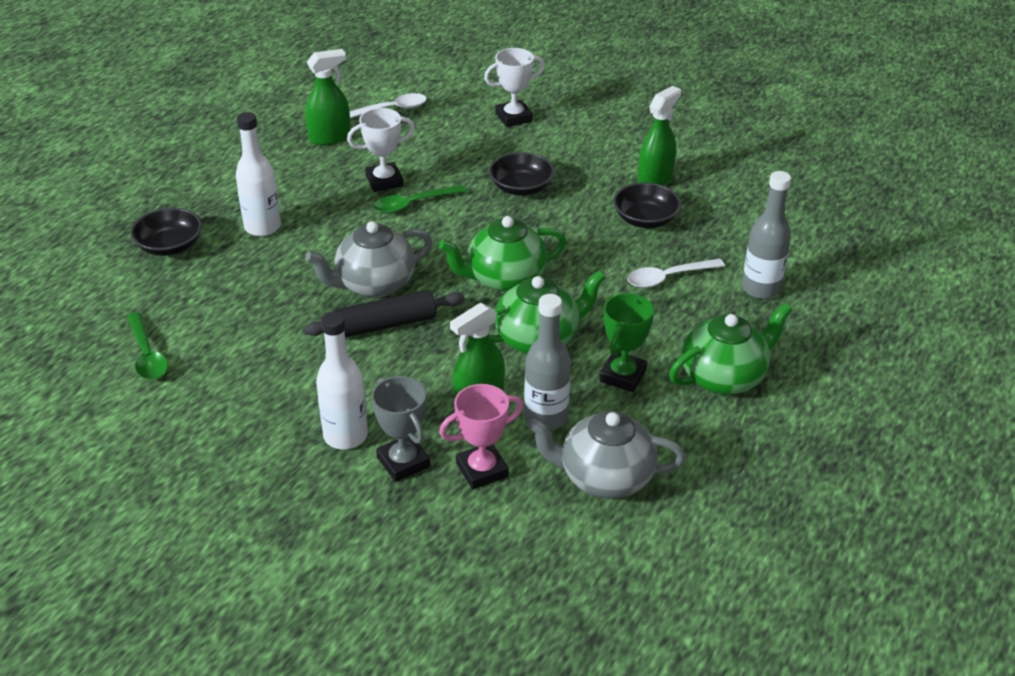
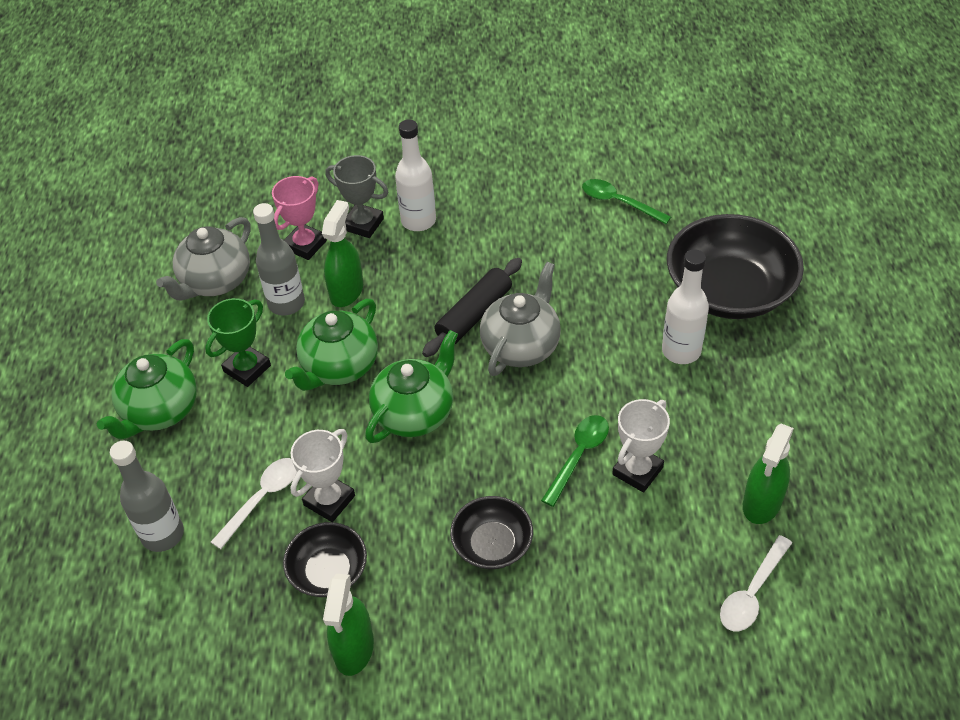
camera: 150 degrees right, 10 degrees up
black bowl [130,208,202,256] -> black bowl [667,214,804,319], size x1.88
white trophy [484,48,544,127] -> white trophy moved to [290,429,355,522]
grey teapot [526,411,686,498] -> grey teapot turned 150 degrees clockwise [156,217,251,300]
green trophy [599,293,654,392] -> green trophy turned 45 degrees clockwise [205,298,271,387]

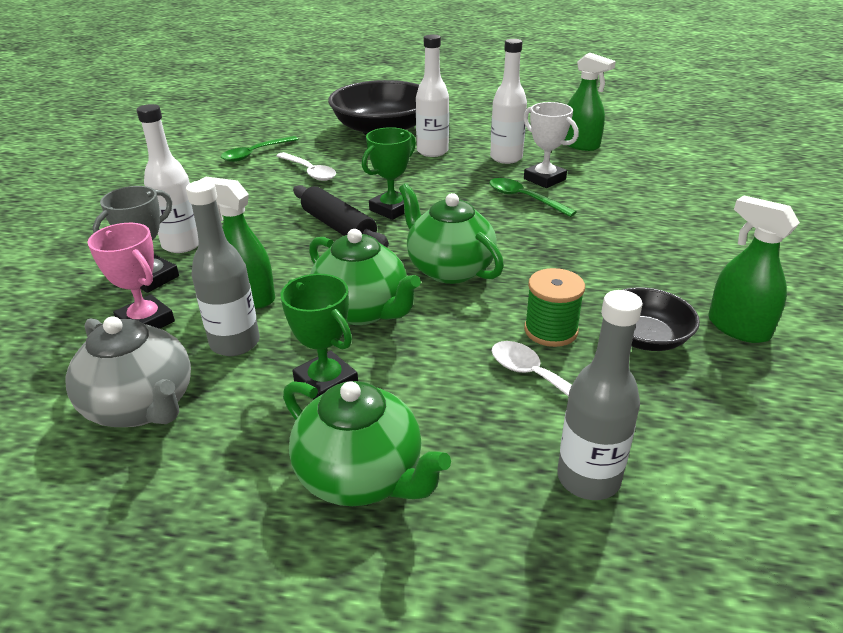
camera: 80 degrees left, 15 degrees down
white trophy [290,429,355,522] -> green spool [524,268,585,347]
green spray bottle [323,574,374,676] -> green spray bottle turned 150 degrees counterclockwise [708,196,800,343]
black bowl [450,496,533,569] -> none
grey teapot [480,262,561,376] -> green trophy [362,127,416,220]
white spoon [720,535,792,631] -> white spoon moved to [276,152,336,181]
none -> white bottle [490,39,527,164]

